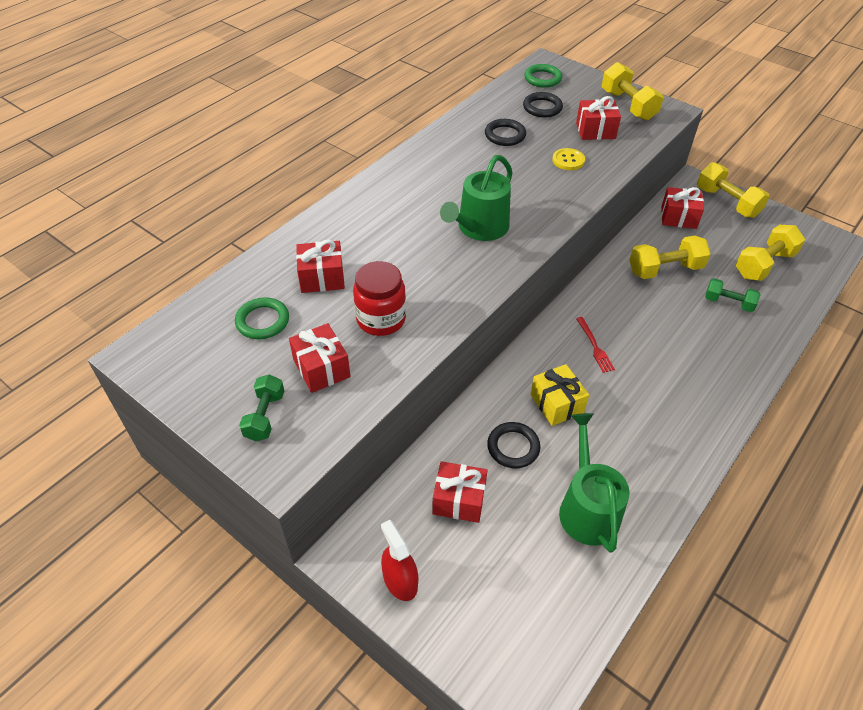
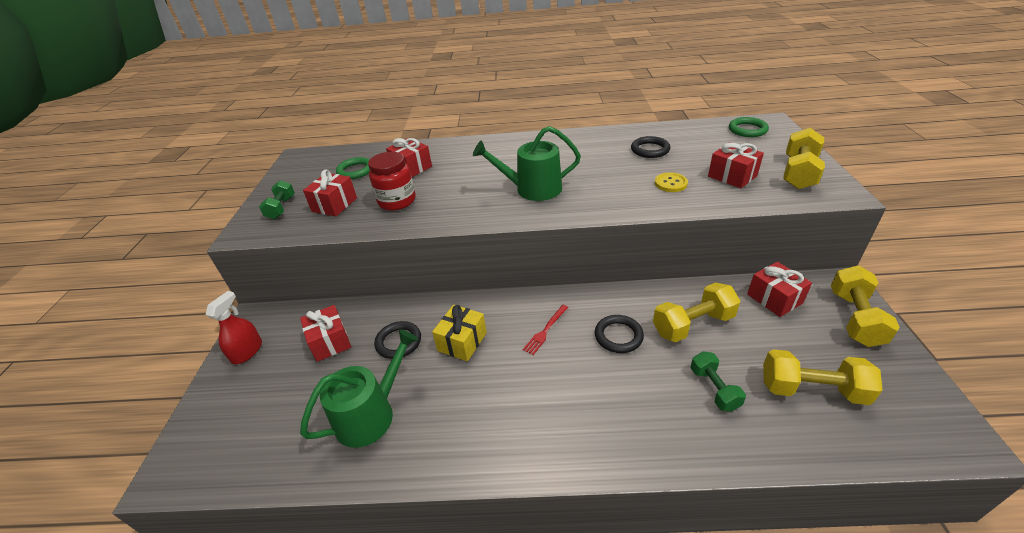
camera: 55 degrees right, 10 degrees down
green dumbbell [239,374,284,441] -> green dumbbell turned 60 degrees counterclockwise [259,180,295,219]
black ring [523,92,563,118] -> black ring moved to [595,315,644,353]
yellow dumbbell [629,235,711,279] -> yellow dumbbell turned 60 degrees counterclockwise [653,282,740,342]

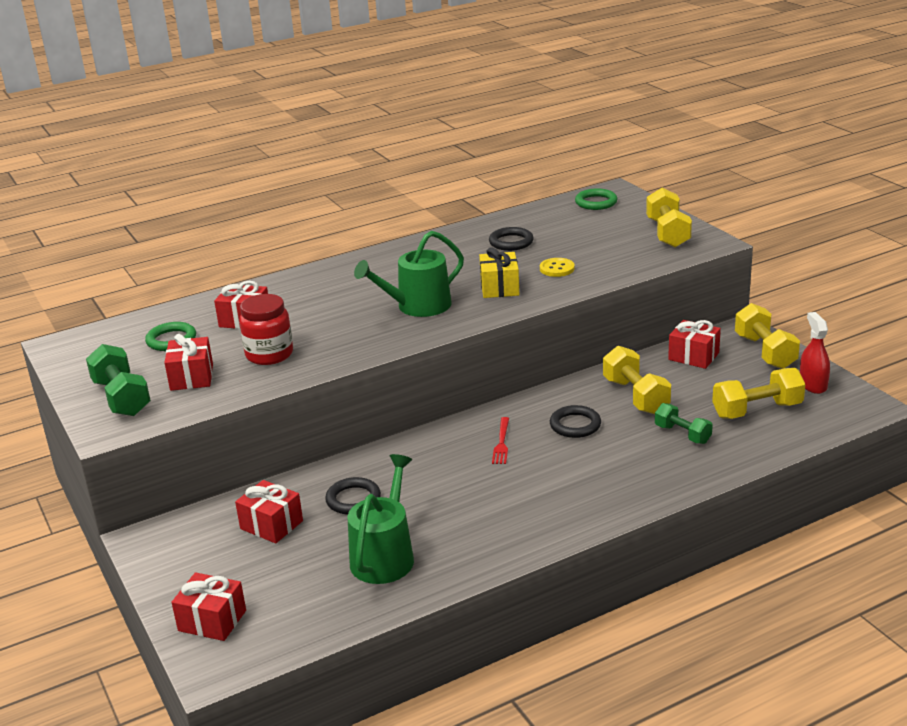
camera: 30 degrees left, 10 degrees down
red spray bottle [206,291,262,364] -> red spray bottle moved to [800,312,830,394]
green dumbbell [259,180,295,219] -> green dumbbell [86,344,151,416], size x1.56
yellow gift [432,305,487,361] -> yellow gift moved to [479,247,519,298]
yellow dumbbell [653,282,740,342] -> yellow dumbbell turned 60 degrees counterclockwise [603,346,671,414]
red gift [708,142,764,188] -> red gift moved to [171,572,246,641]

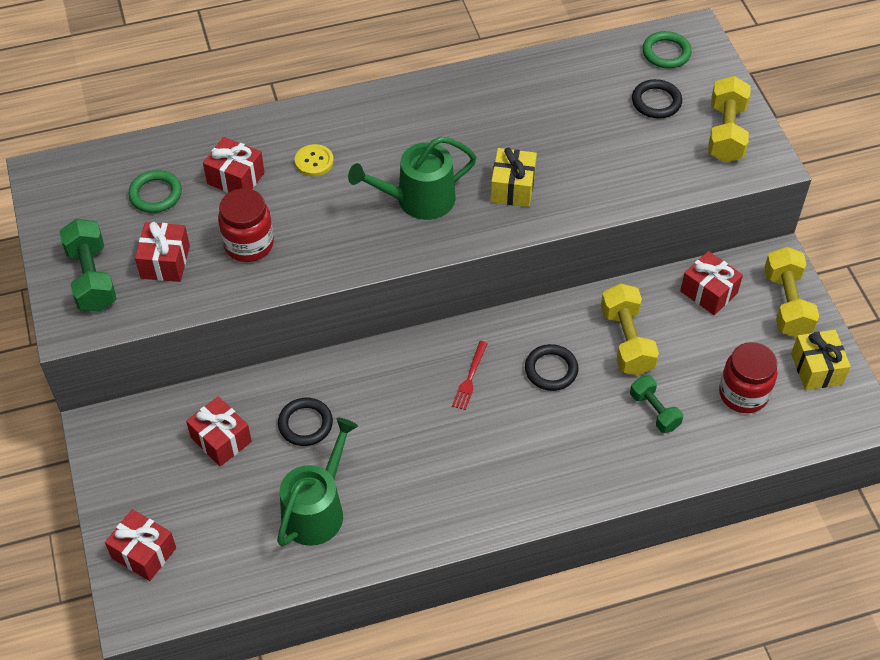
camera: 10 degrees right, 25 degrees up
black ring [489,227,534,251] -> black ring moved to [632,79,682,118]
yellow button [540,258,575,277] -> yellow button moved to [295,144,334,176]
yellow dumbbell [712,368,806,419] -> red jar [719,342,777,413]
red spray bottle [800,312,830,394] -> yellow gift [791,330,851,390]

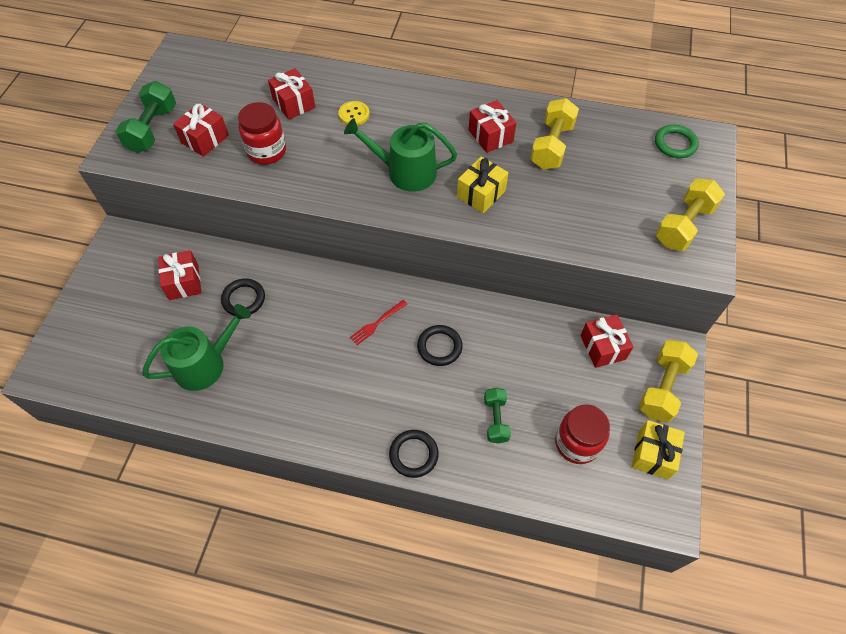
camera: 30 degrees right, 5 degrees up
red gift [105,509,176,581] -> red gift moved to [468,100,516,153]
green ring [128,170,182,213] -> none
yellow dumbbell [601,283,659,375] -> yellow dumbbell moved to [530,98,579,170]
black ring [632,79,682,118] -> black ring moved to [389,430,439,478]

